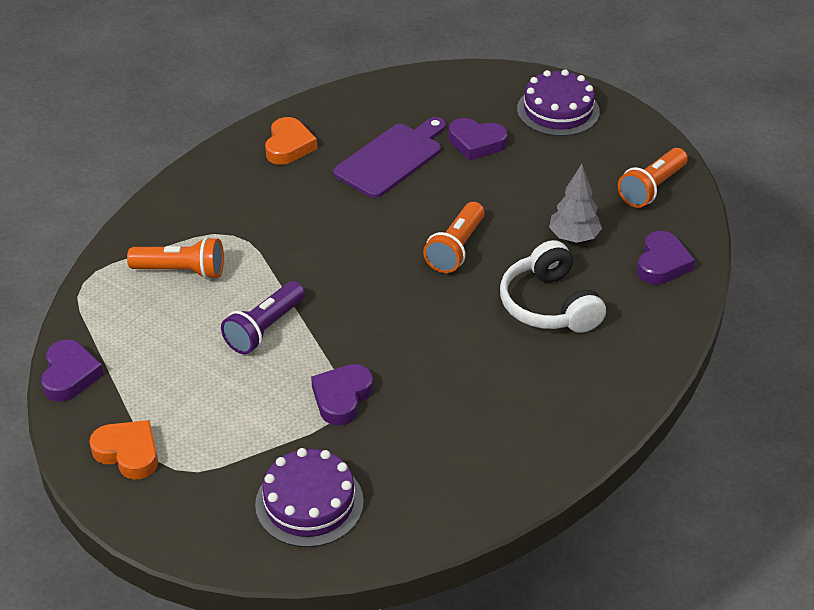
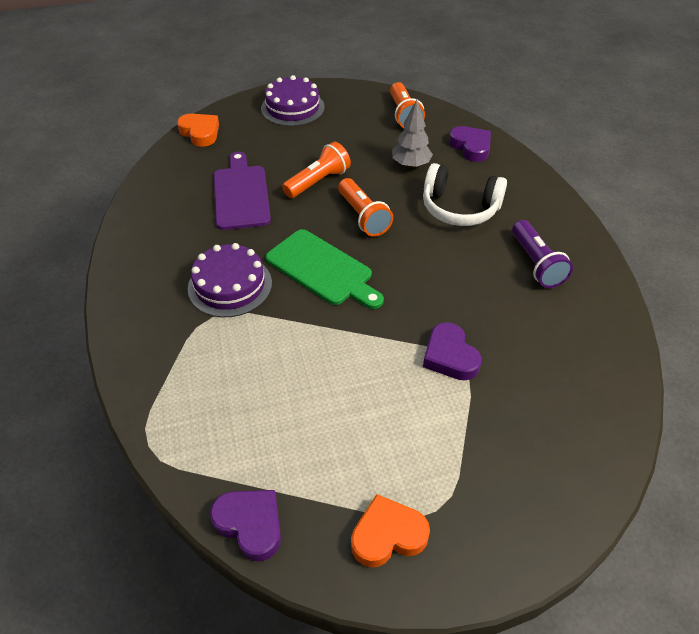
camera: 50 degrees left, 5 degrees up
orange flashlight [127,237,224,280] -> orange flashlight moved to [282,142,351,198]
purple flashlight [221,281,305,354] -> purple flashlight moved to [512,220,573,288]
purple cake [255,448,364,547] -> purple cake moved to [188,243,272,317]
orange heart [265,117,317,165] -> orange heart moved to [177,114,219,147]
purple heart [449,118,508,161] -> none
none -> green cutting board [266,229,384,309]

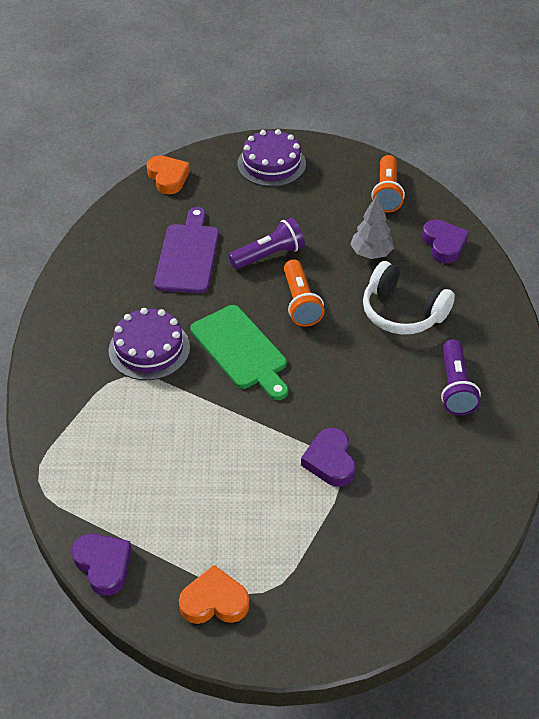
camera: 15 degrees right, 0 degrees up
orange flashlight [282,142,351,198] -> purple flashlight [228,218,305,269]

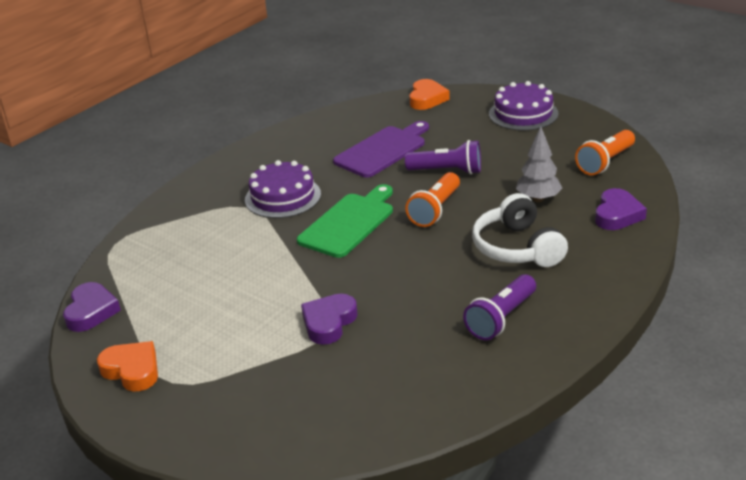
camera: 40 degrees right, 15 degrees down
green cutting board [190,305,288,400] -> green cutting board turned 150 degrees counterclockwise [297,184,393,258]

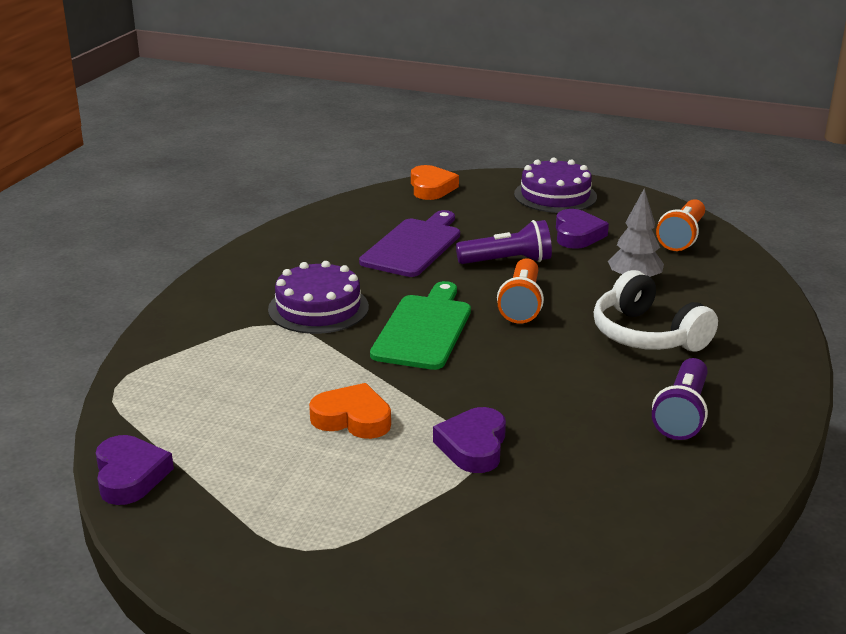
camera: 20 degrees left, 5 degrees down
orange heart [97,341,158,391] -> orange heart moved to [309,383,391,439]
purple heart [595,188,647,230] -> purple heart moved to [556,209,609,249]

